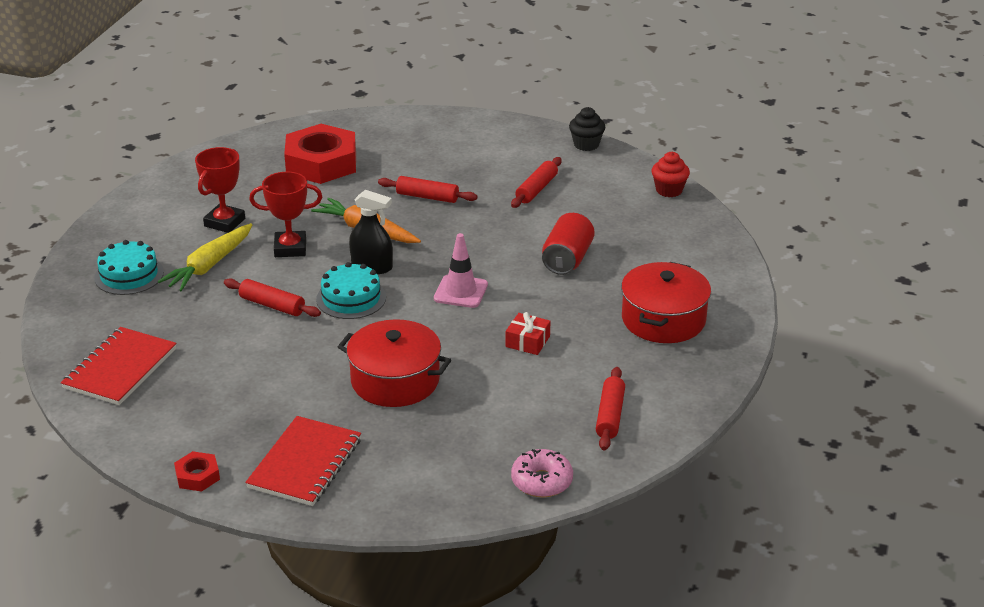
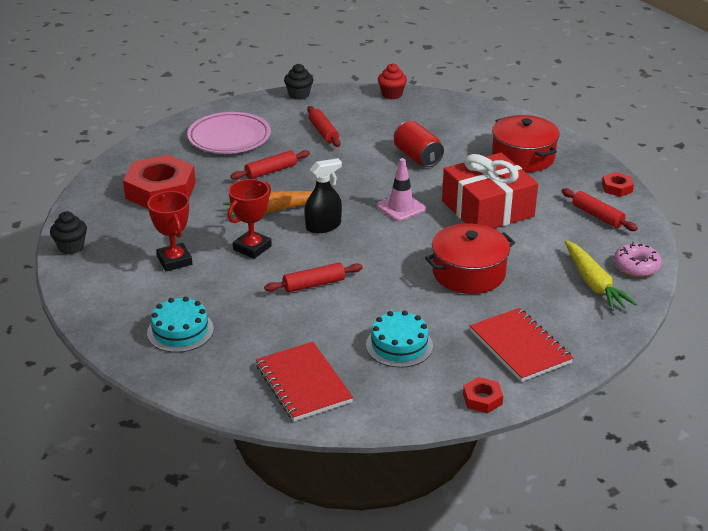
camera: 50 degrees left, 0 degrees up
yellow carrot [158,223,252,291] -> yellow carrot moved to [565,240,637,311]
turquoise cake [316,262,386,319] -> turquoise cake moved to [366,310,433,368]
red gift [506,312,550,355] -> red gift [442,153,538,229], size x2.50
none -> black cupcake [50,211,87,254]
none -> pink plate [187,112,271,154]
none -> red nut [602,172,634,197]

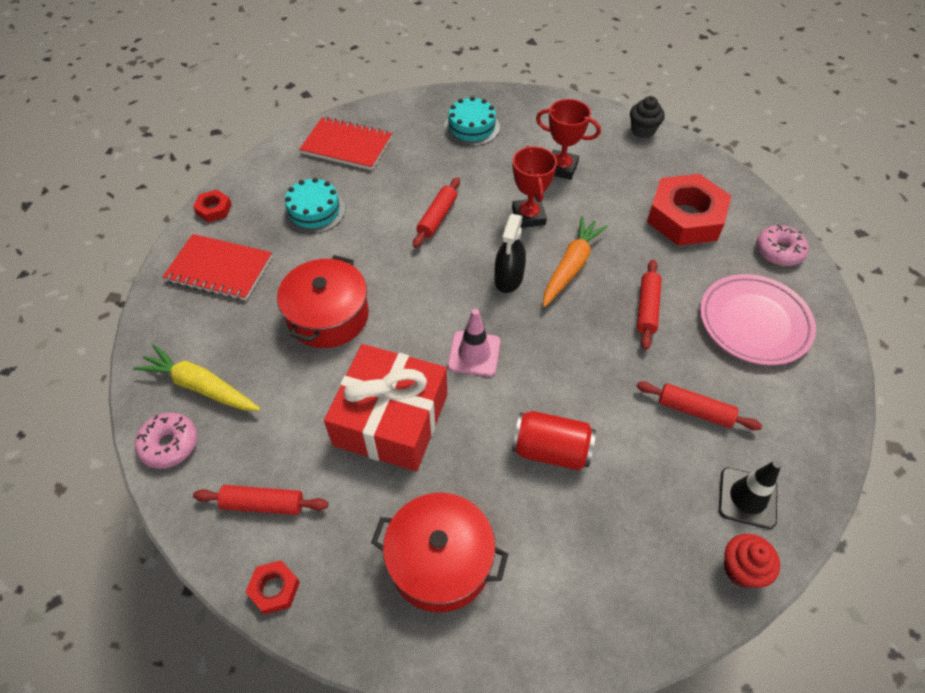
camera: 135 degrees right, 20 degrees up
black cupcake [284,64,313,100] -> none
none -> black traffic cone [719,460,781,529]
none -> pink donut [756,225,809,266]

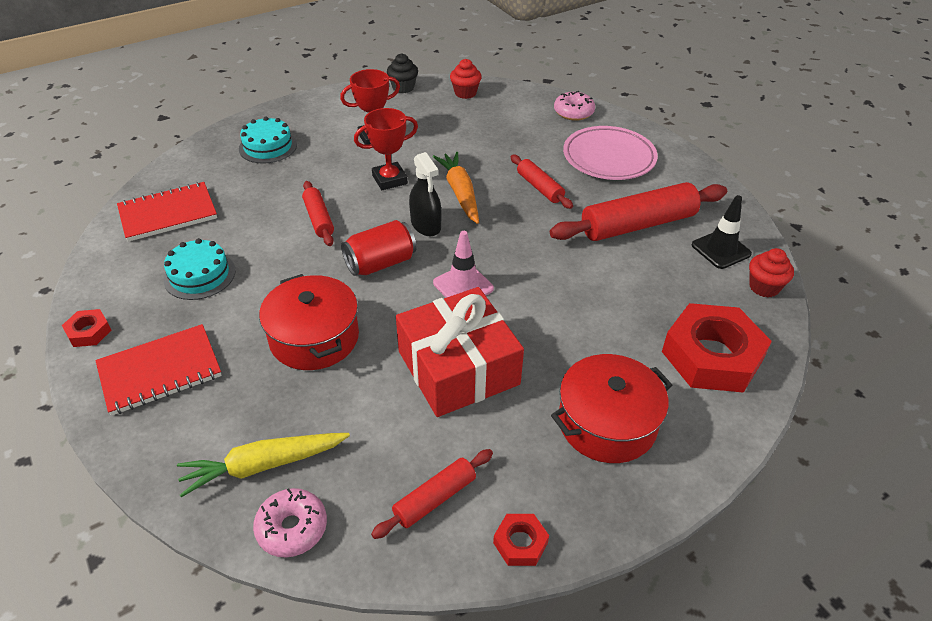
camera: 45 degrees left, 10 degrees down
red trophy [512,146,557,228] -> red trophy turned 60 degrees counterclockwise [354,108,418,190]
red can [512,411,596,471] -> red can moved to [341,220,417,276]
red rolling pin [636,381,762,430] -> red rolling pin [550,182,727,241], size x1.86
red nut [647,174,731,245] -> red nut moved to [662,303,772,393]
none -> red cupcake [450,59,482,99]

